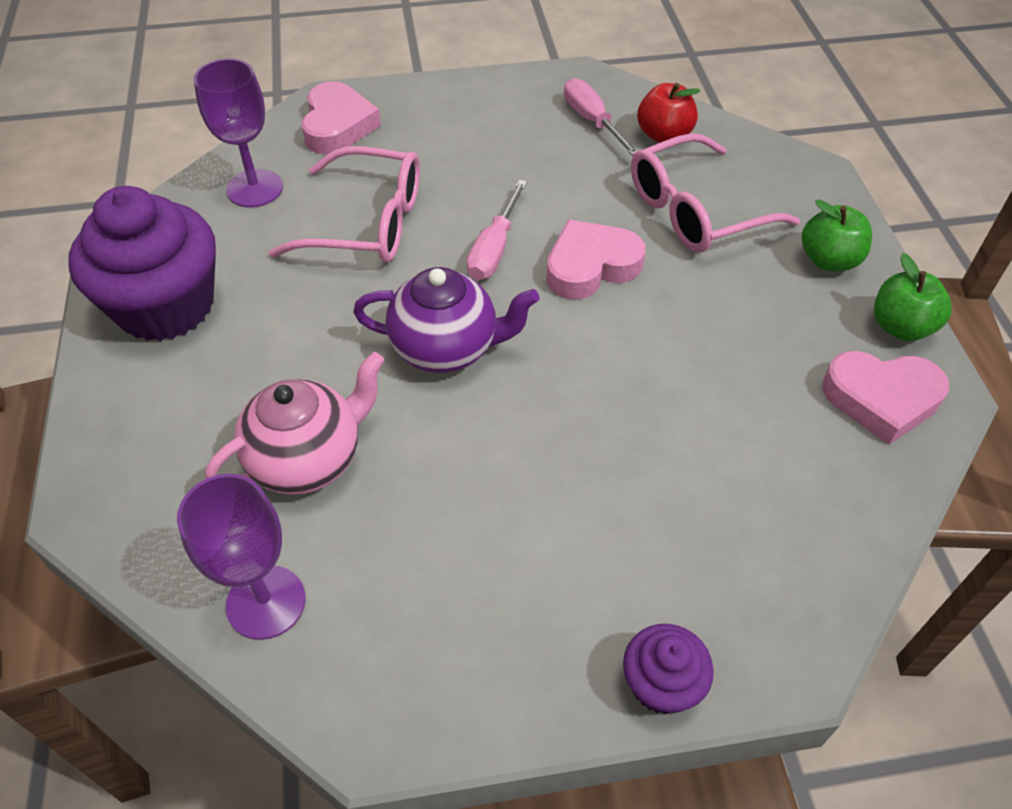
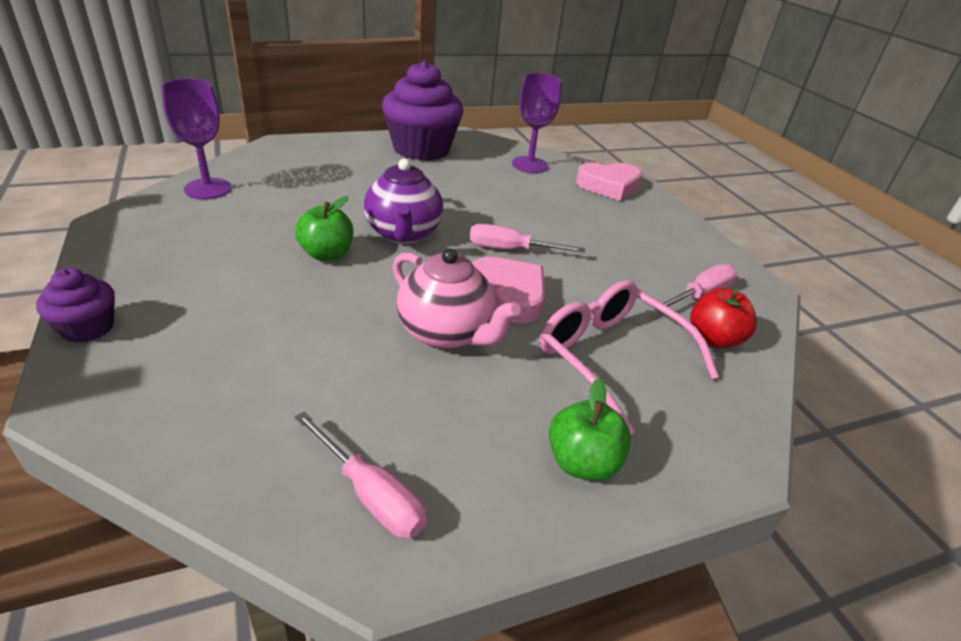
camera: 75 degrees right, 15 degrees down
pink teapot [205,352,385,495] -> pink teapot moved to [393,248,521,350]
pink glasses [269,146,420,262] -> none
pink heart [822,351,949,445] -> pink screwdriver [295,412,427,539]
green apple [874,253,952,341] -> green apple moved to [295,196,353,261]

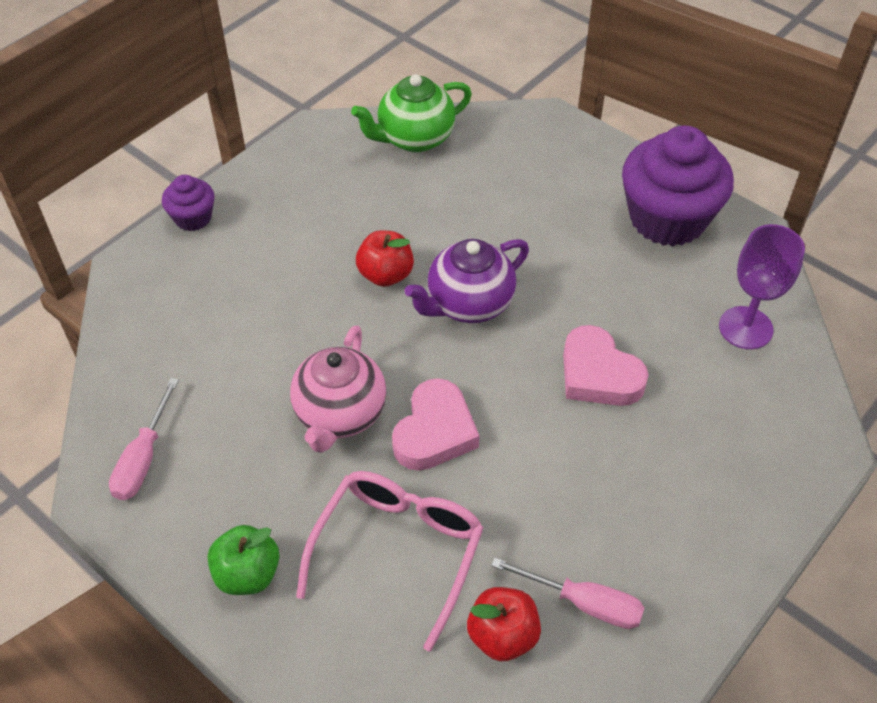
camera: 65 degrees right, 15 degrees up
purple goblet [161,78,232,199] -> green teapot [351,74,472,152]
green apple [295,196,353,261] -> red apple [356,230,414,287]
pink screwdriver [469,224,585,253] -> none
pink heart [576,162,642,201] -> pink heart moved to [563,325,648,406]

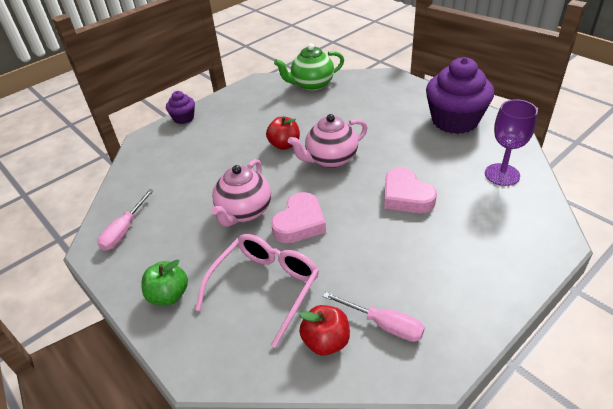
camera: 10 degrees right, 10 degrees down
purple teapot [404,239,529,323] -> pink teapot [288,114,368,168]

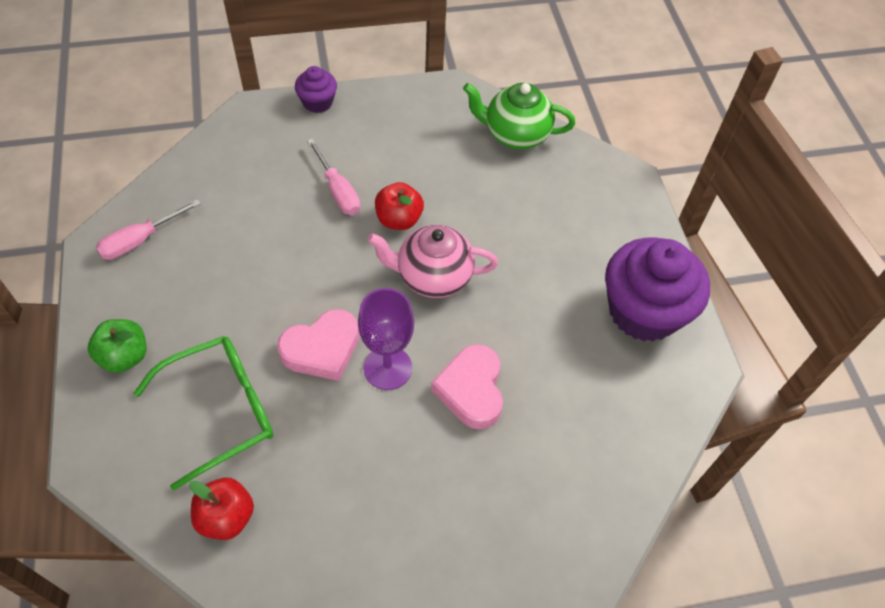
camera: 25 degrees right, 15 degrees up
pink glasses [195,234,319,348] -> green glasses [133,336,273,491]
pink teapot [211,159,271,227] -> none
pink screwdriver [323,292,425,342] -> pink screwdriver moved to [307,139,360,215]
purple goblet [485,99,538,186] -> purple goblet moved to [358,288,414,390]

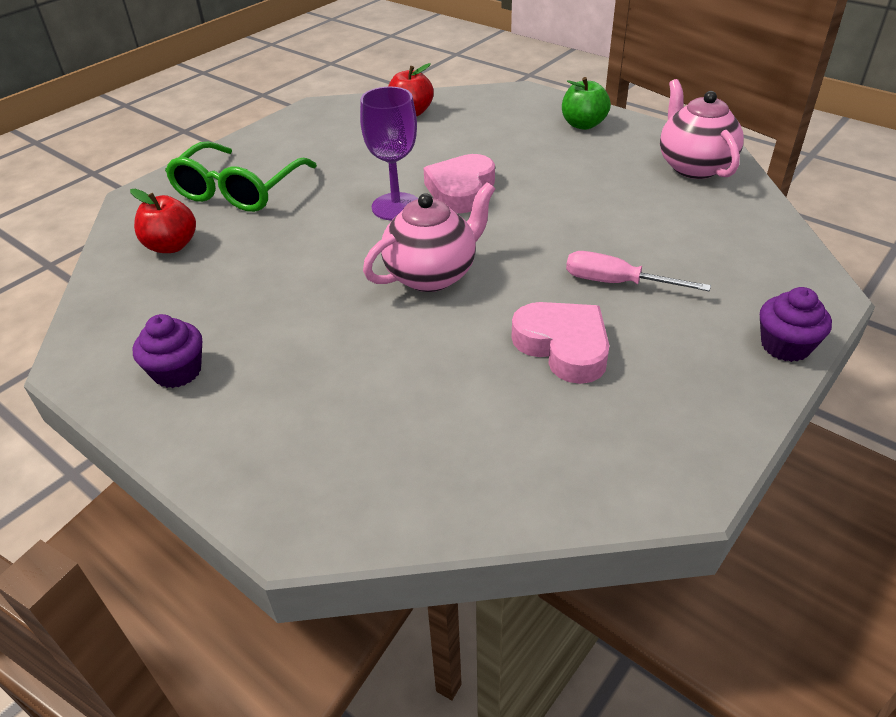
camera: 145 degrees right, 15 degrees down
pink screwdriver [96,199,201,260] -> pink teapot [660,79,744,179]
green glasses [133,336,273,491] -> green glasses moved to [165,142,317,212]
red apple [375,182,424,230] -> red apple moved to [130,189,196,253]
pink heart [431,344,503,430] -> pink heart moved to [511,302,609,384]
green teapot [463,83,575,149] -> none
purple cupcake [605,237,710,342] -> purple cupcake [133,314,202,388], size x0.48

